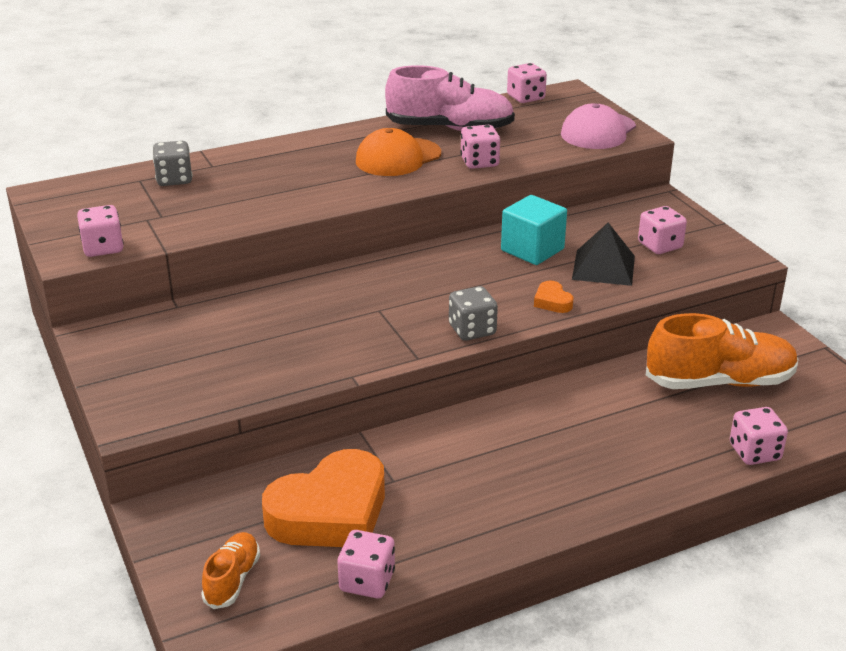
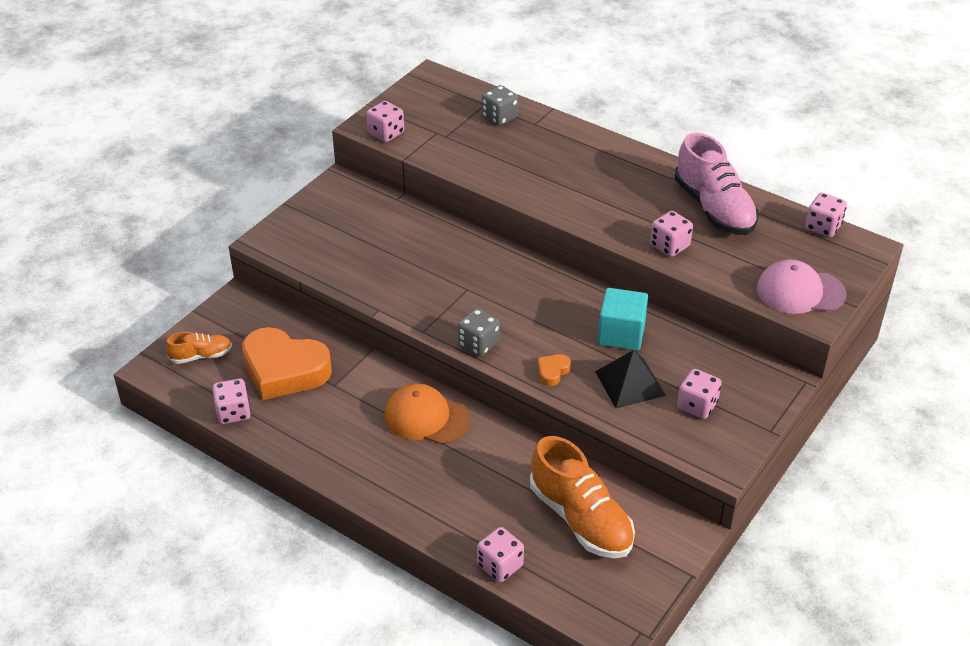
camera: 60 degrees right, 10 degrees up
orange cap [356,128,441,176] -> orange cap moved to [385,383,471,445]

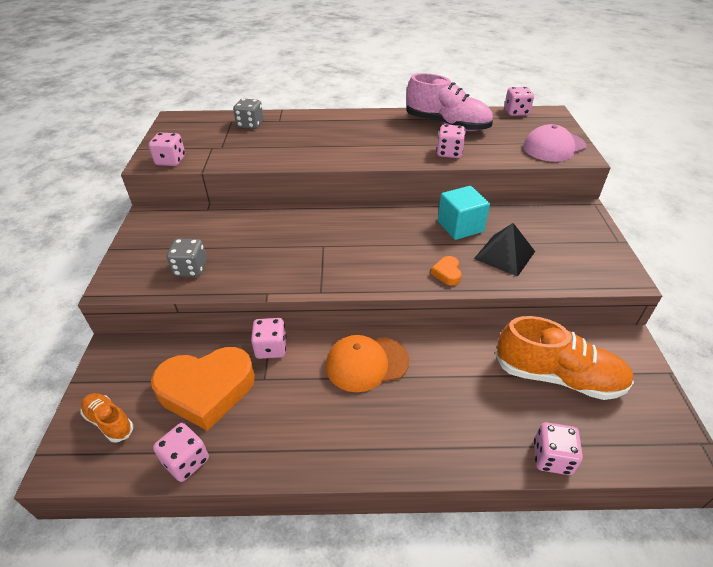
camera: 35 degrees left, 0 degrees up
orange shoe [166,332,232,364] -> orange shoe turned 90 degrees counterclockwise [80,393,133,442]
grey dice [458,308,500,357] -> grey dice moved to [167,239,207,277]
pink dice [677,369,722,419] -> pink dice moved to [251,318,287,359]

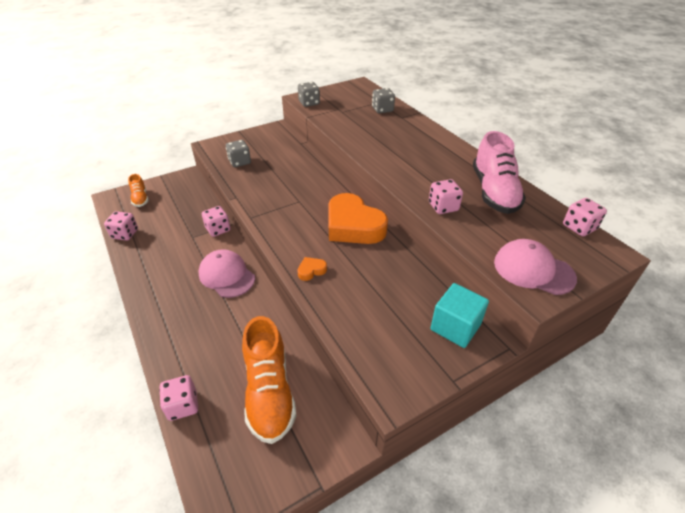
camera: 60 degrees right, 0 degrees up
orange shoe [80,393,133,442] -> orange shoe turned 150 degrees clockwise [128,174,149,207]
pink dice [149,133,185,166] -> grey dice [298,82,320,107]
orange heart [151,347,255,431] -> orange heart moved to [328,193,388,244]
orange cap [326,335,409,392] -> pink cap [198,249,255,298]
turquoise cube [438,186,490,240] -> turquoise cube moved to [431,283,489,348]
black pyramid [474,223,535,277] -> none

